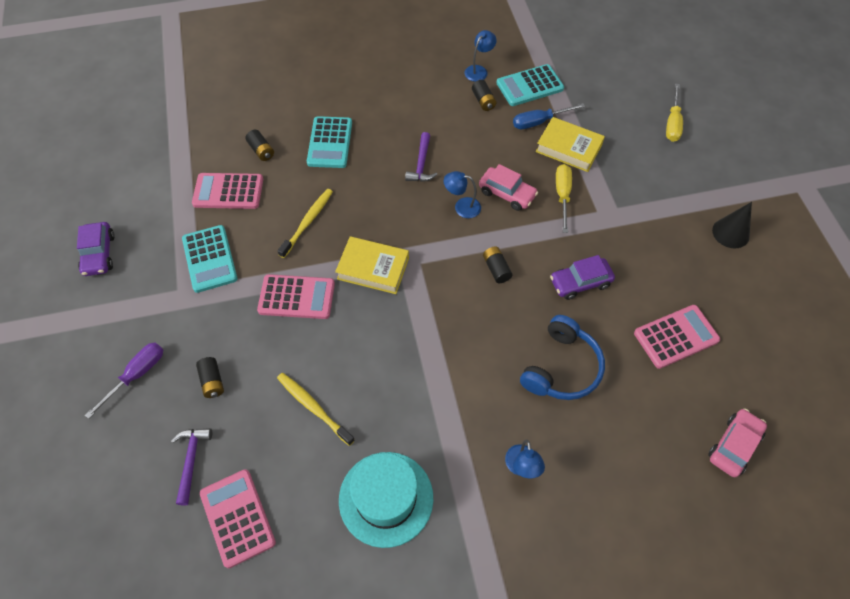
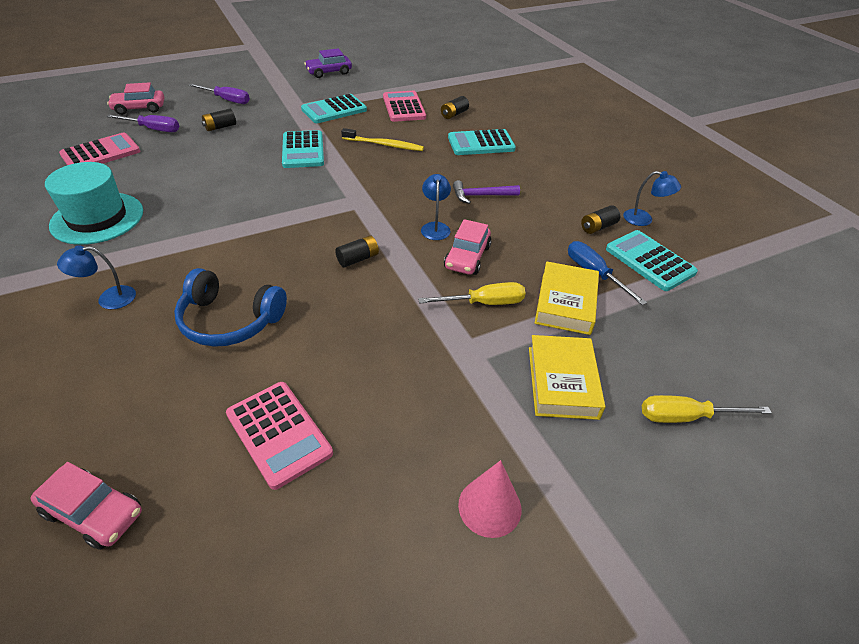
camera: 75 degrees right, 15 degrees down
purple hammer [171,428,212,505] -> purple screwdriver [106,114,179,132]
pink calculator [257,274,335,319] -> turquoise calculator [282,130,324,168]
yellow toothbrush [277,373,355,446] -> none
yellow book [335,236,409,294] -> yellow book moved to [529,335,605,420]
purple car [550,255,615,300] -> none
black cone [712,202,752,248] -> pink cone [458,460,521,538]
none -> pink car [107,82,164,115]

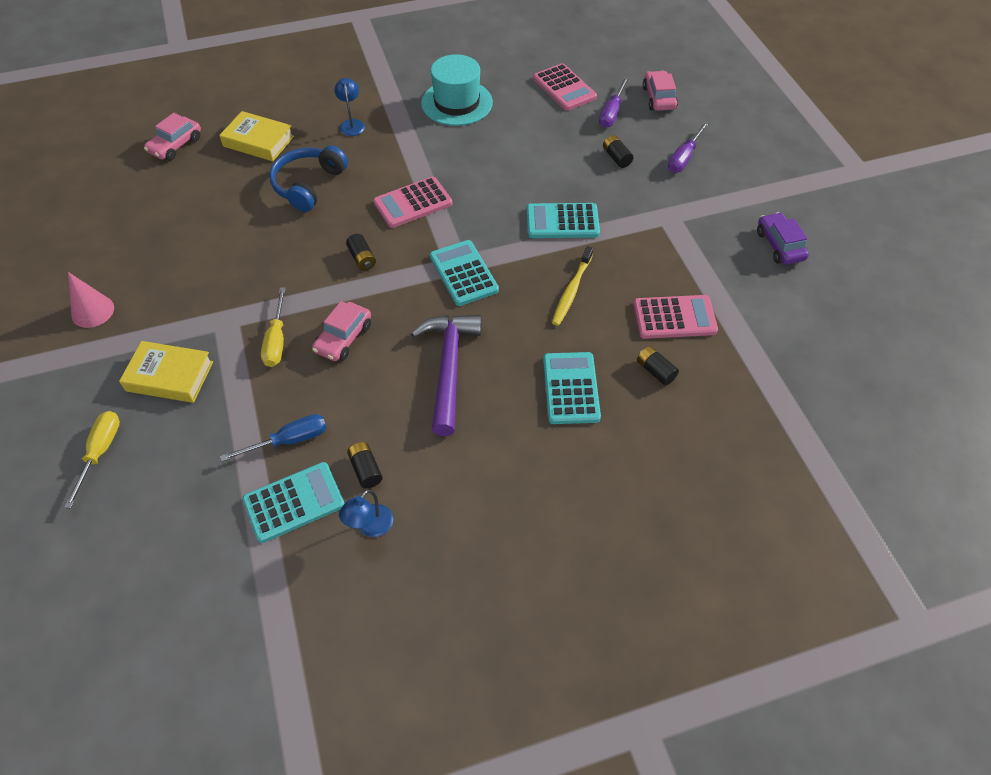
camera: 100 degrees right, 10 degrees up
pink calculator [226,382,333,490] -> pink calculator moved to [373,177,452,228]
turquoise calculator [301,94,367,123] -> turquoise calculator moved to [430,240,499,306]
blue lamp [421,174,451,240] -> none
pink car [444,219,491,275] -> pink car turned 90 degrees counterclockwise [312,301,371,361]
purple hammer [453,180,520,204] -> purple hammer [411,315,482,436], size x1.82
yellow book [535,261,599,335] -> yellow book moved to [219,111,294,161]

